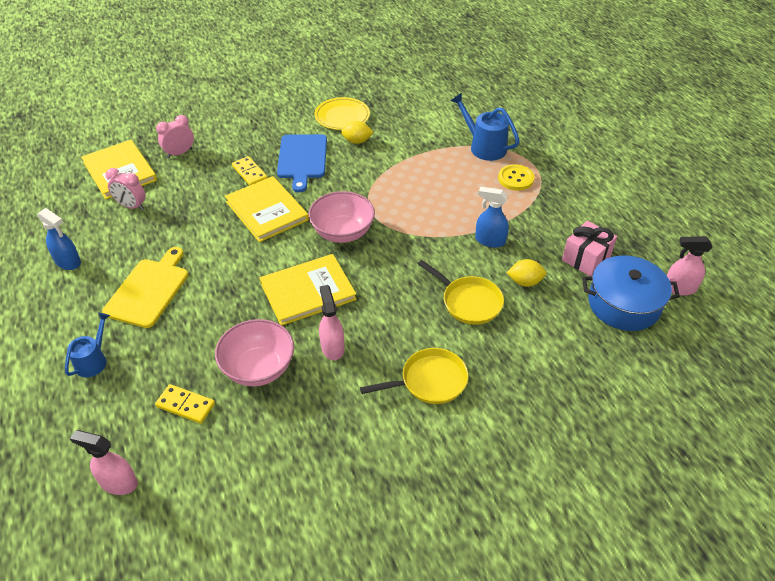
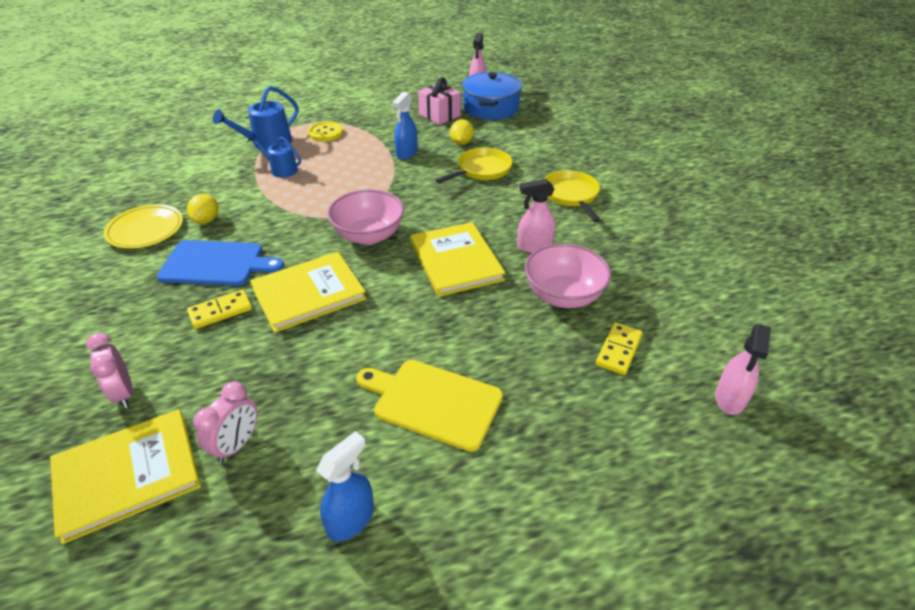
camera: 85 degrees left, 5 degrees down
blue watering can [65,313,110,377] -> blue watering can moved to [248,133,301,178]

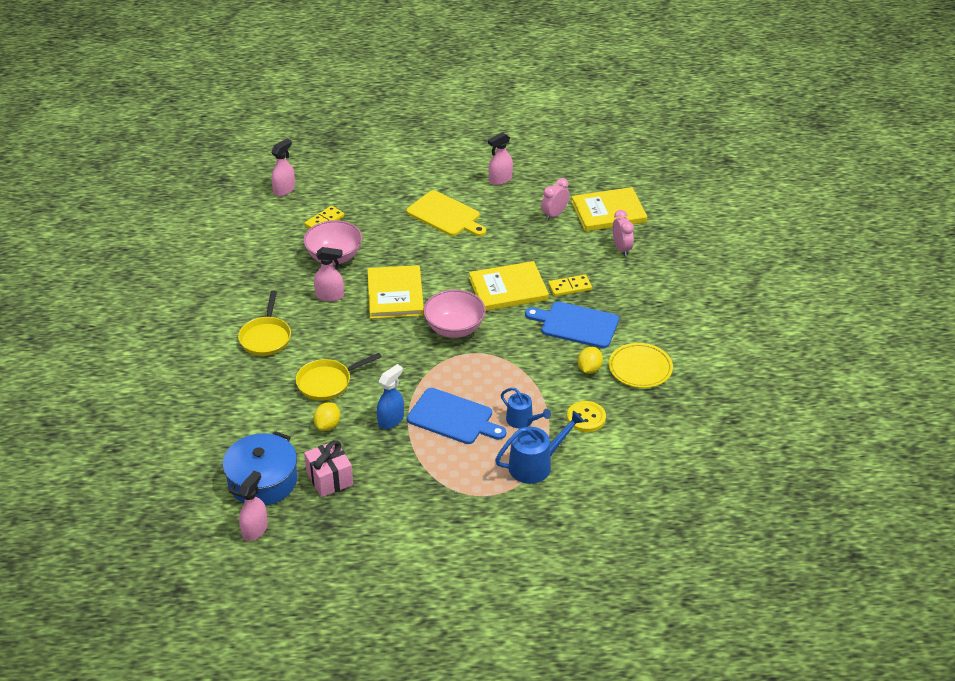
camera: 165 degrees left, 0 degrees up
yellow button [308,121,343,142] -> yellow button moved to [567,401,606,432]
blue spray bottle [316,431,374,542] -> pink spray bottle [488,132,513,185]
none -> blue cutting board [407,388,506,444]

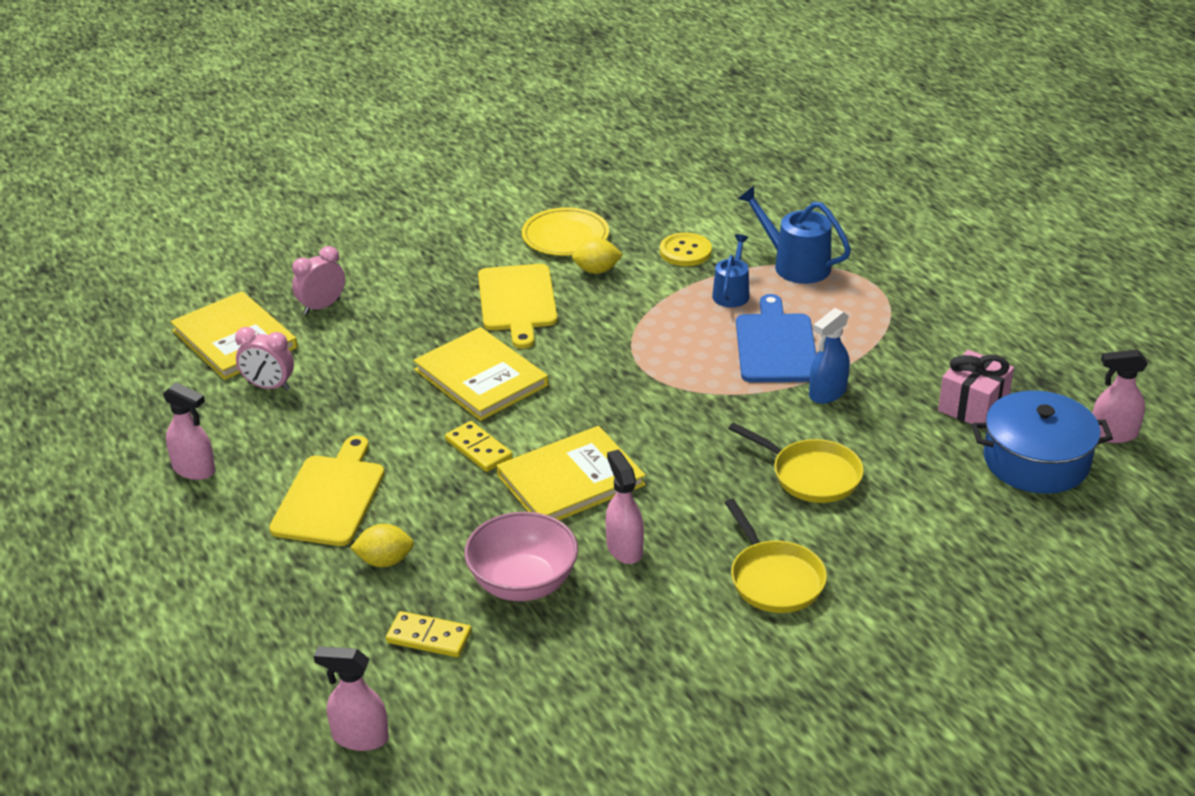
camera: 115 degrees left, 5 degrees down
yellow pan [238,290,291,356] -> yellow pan turned 90 degrees clockwise [725,499,827,613]
yellow lemon [313,402,340,431] -> yellow lemon moved to [350,524,414,567]
blue spray bottle [377,364,404,429] -> blue spray bottle turned 60 degrees counterclockwise [809,308,850,404]
pink bowl [423,289,486,338] -> none
blue cutting board [525,302,619,348] -> yellow cutting board [478,264,557,349]
yellow domino [548,275,592,296] -> yellow domino moved to [445,421,513,472]

